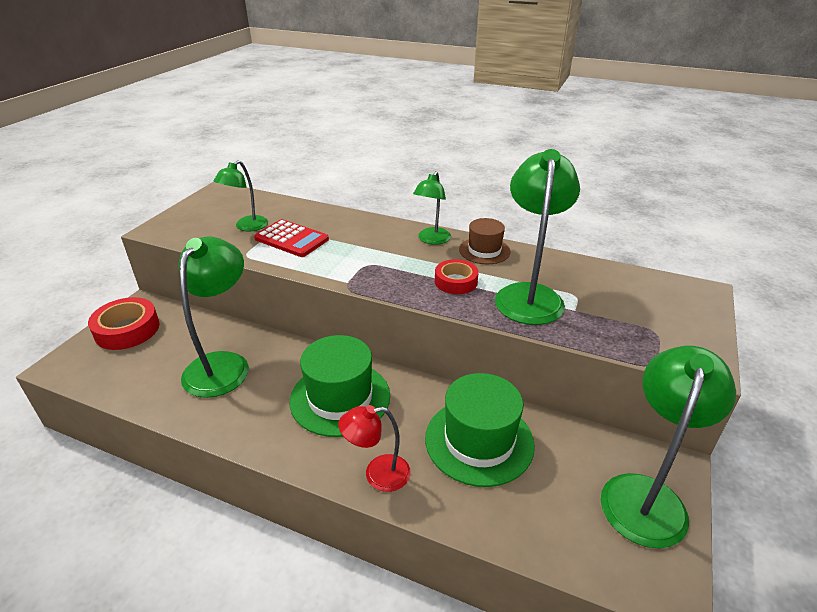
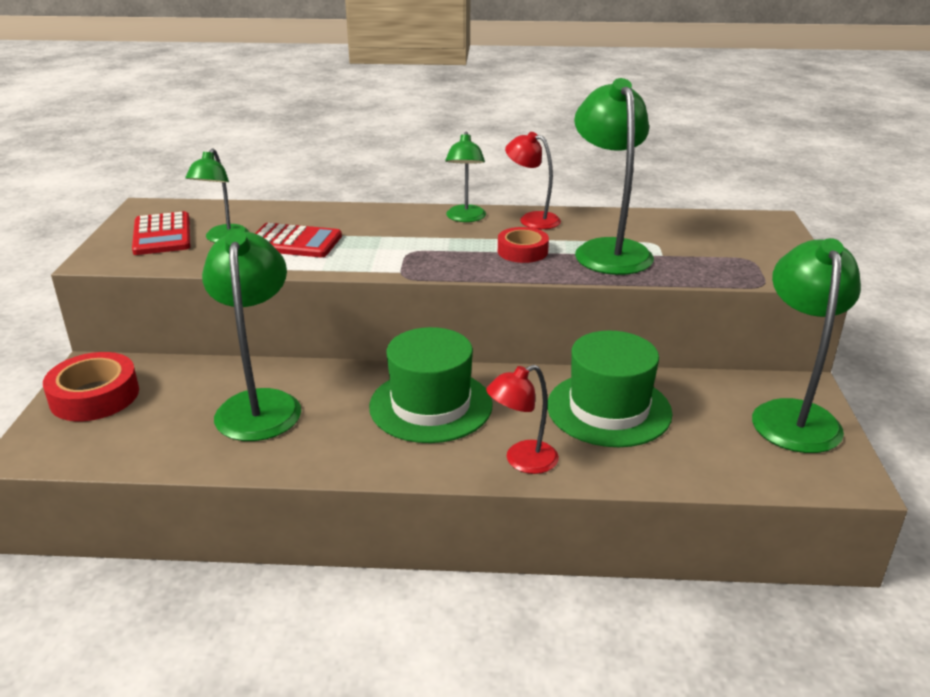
camera: 20 degrees left, 5 degrees down
brown hat [459,218,511,264] -> red lamp [505,132,561,229]
none -> red calculator [132,211,190,255]

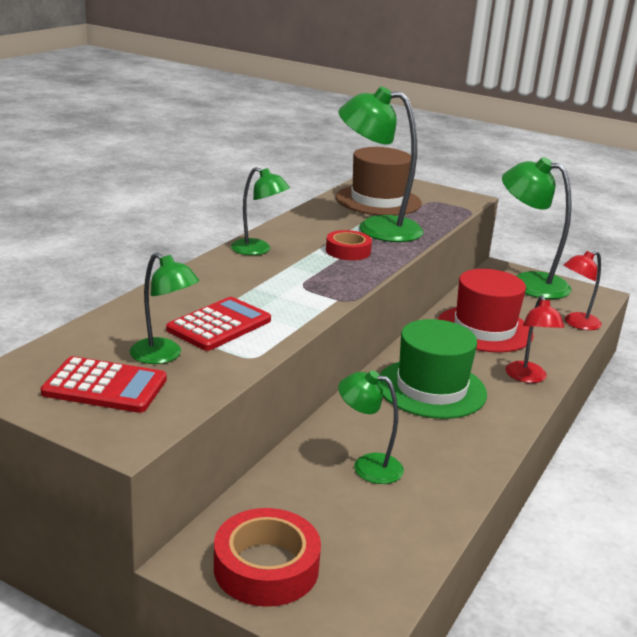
camera: 65 degrees left, 5 degrees down
green lamp [202,230,301,441] -> green lamp [338,370,404,484], size x0.57
red lamp [505,132,561,229] -> red lamp moved to [564,251,602,330]
green hat [547,331,673,447] -> red hat [438,269,534,353]
none -> brown hat [336,147,422,216]

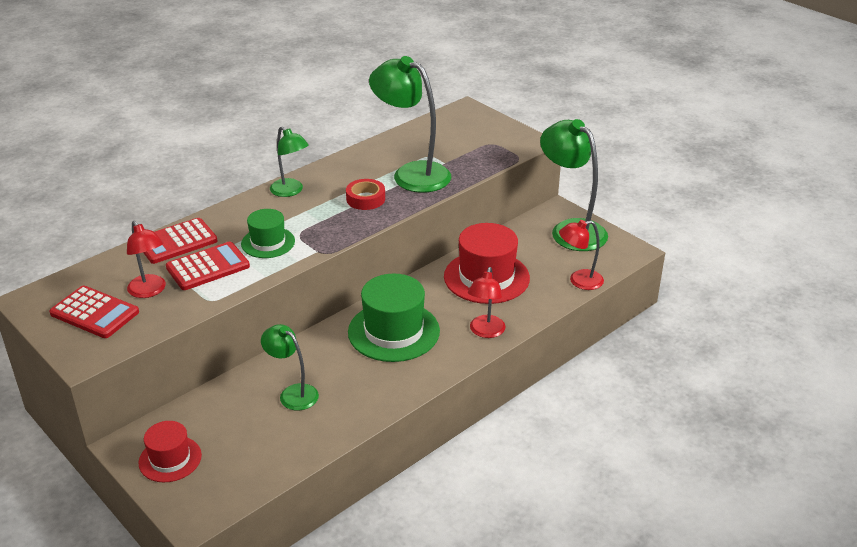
camera: 20 degrees right, 10 degrees up
green lamp [130,252,199,364] -> red lamp [127,221,166,298]
red tape [214,508,321,607] -> red hat [138,421,202,483]
brown hat [336,147,422,216] -> none
none -> red calculator [143,218,218,264]
none -> green hat [241,209,295,258]

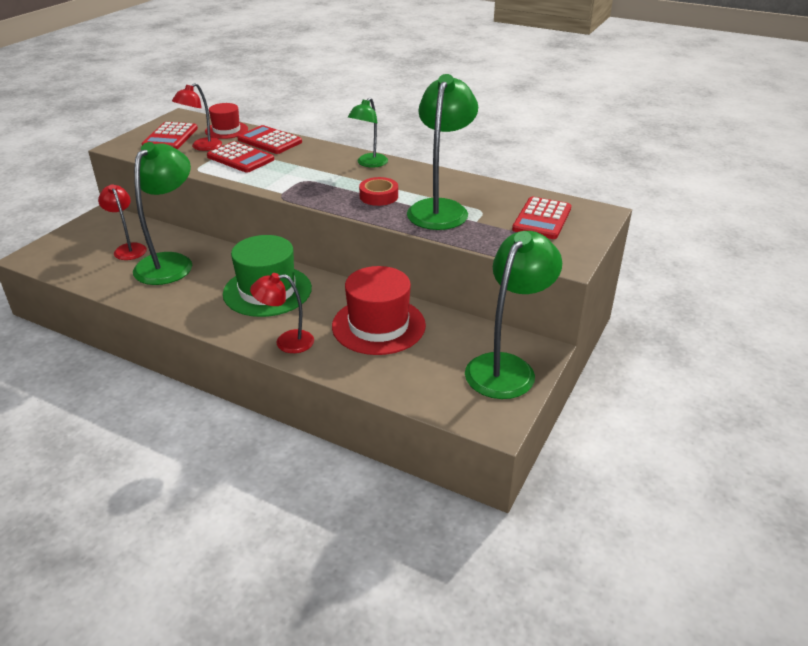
camera: 70 degrees right, 0 degrees up
red hat [138,421,202,483] -> red hat moved to [205,103,248,139]
green hat [241,209,295,258] -> none
green lamp [261,324,319,410] -> green lamp [133,142,192,285], size x1.76
red lamp [559,220,604,290] -> red lamp moved to [98,184,147,260]
none -> red calculator [512,197,572,239]

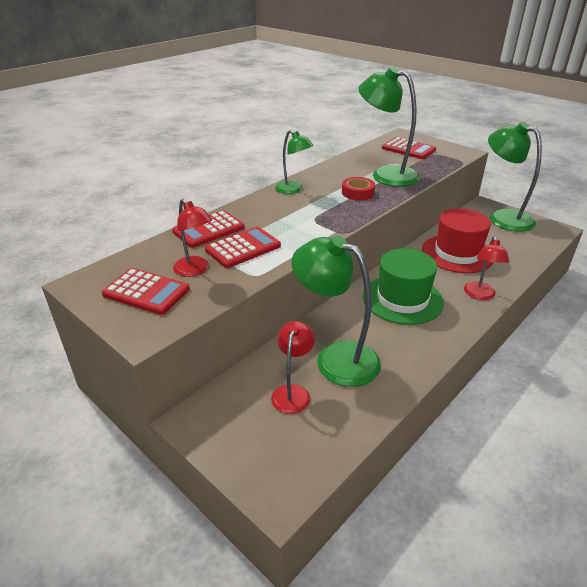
camera: 75 degrees left, 0 degrees up
red lamp [98,184,147,260] -> red lamp turned 120 degrees clockwise [271,321,315,414]
red hat [205,103,248,139] -> none

